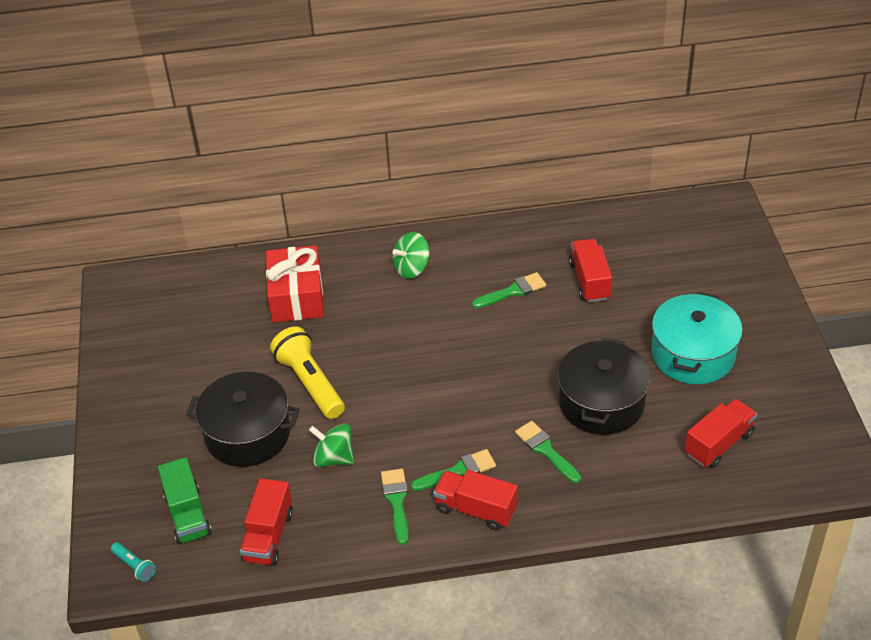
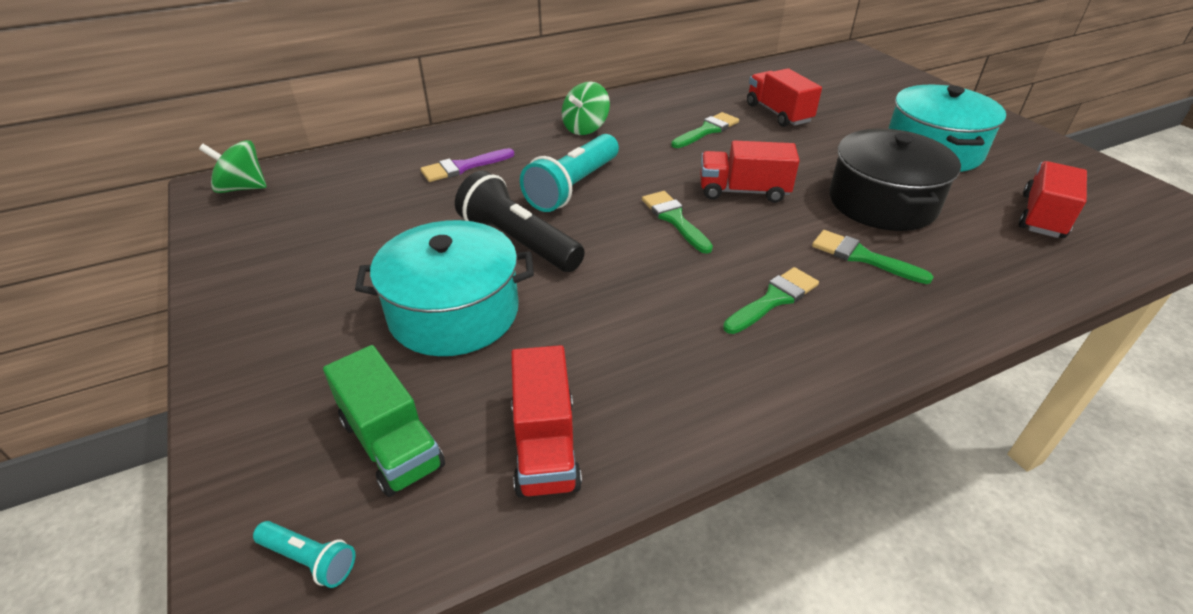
camera: 20 degrees left, 5 degrees down
black pot [186,372,299,467] -> turquoise pot [355,220,534,356]
red gift [266,245,324,322] -> purple brush [420,148,515,182]
yellow flashlight [270,326,345,419] -> black flashlight [455,171,585,272]
green spinning top [309,424,354,467] -> green spinning top moved to [199,140,267,193]
green brush [381,469,409,545] -> green brush moved to [642,191,713,254]
red truck [433,470,518,531] -> red truck moved to [700,140,800,203]
none -> turquoise flashlight [520,134,619,212]

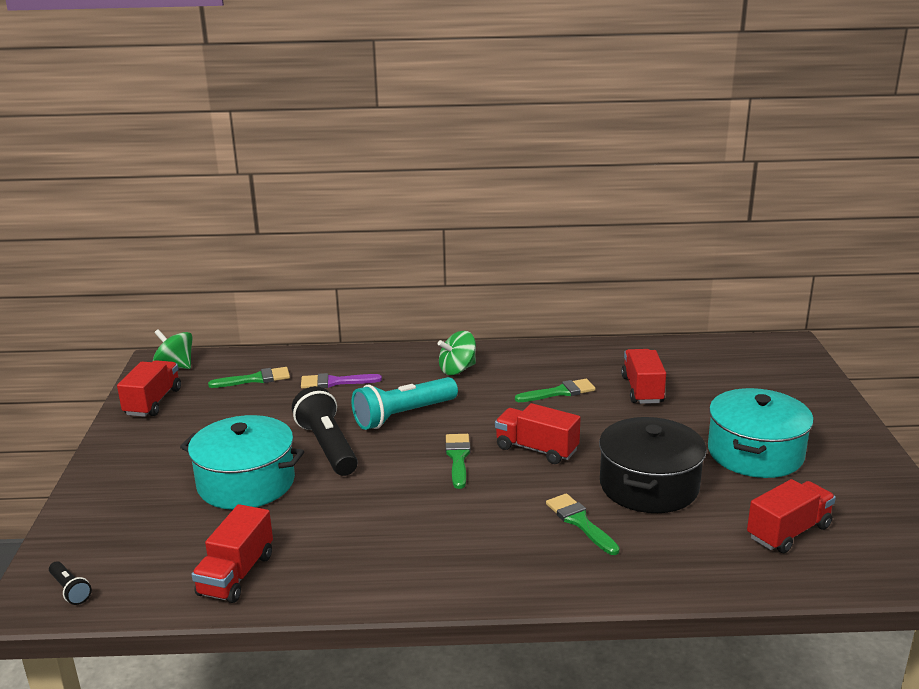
camera: 25 degrees right, 15 degrees down
turquoise flashlight [253,521,356,588] -> black flashlight [49,561,92,605]
green truck [323,345,445,497] -> none
green brush [723,267,819,334] -> green brush moved to [208,367,290,388]
none -> red truck [117,360,181,417]

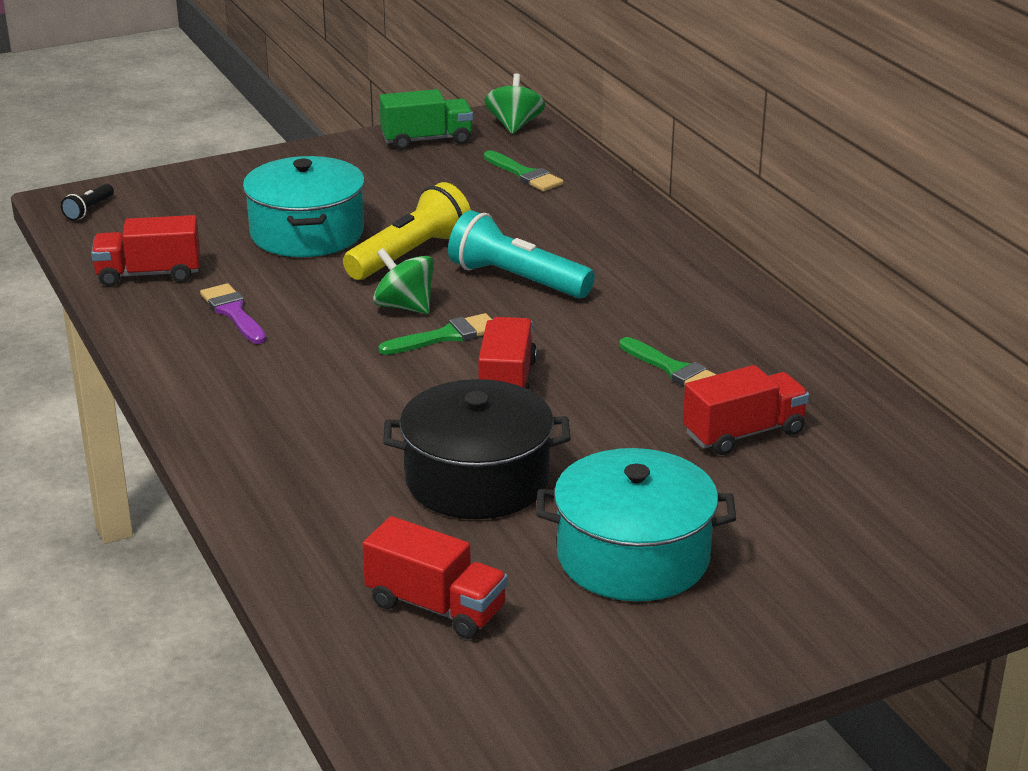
camera: 65 degrees right, 5 degrees up
red truck [117,360,181,417] -> green truck [379,89,473,150]
black flashlight [292,386,358,476] -> yellow flashlight [343,182,471,280]
purple brush [301,373,382,389] -> purple brush moved to [200,283,266,344]
green spinning top [438,331,476,375] -> green spinning top moved to [373,248,434,314]
green brush [546,493,620,555] -> none

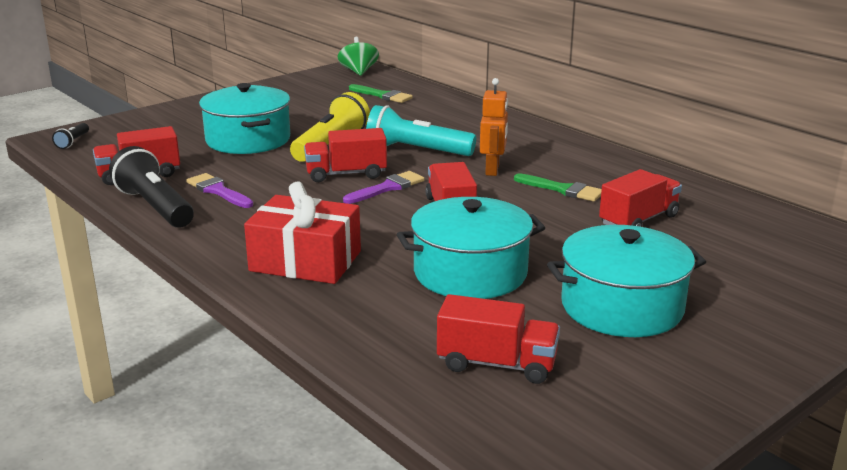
camera: 15 degrees left, 5 degrees down
green spinning top [373,248,434,314] -> red truck [304,128,387,182]
green brush [378,313,492,355] -> purple brush [343,171,424,204]
green truck [379,89,473,150] -> none
black pot [383,379,571,519] -> turquoise pot [397,197,545,299]
none -> black flashlight [109,146,194,228]
none -> red gift [244,181,361,284]
none -> orange robot [480,78,508,176]

